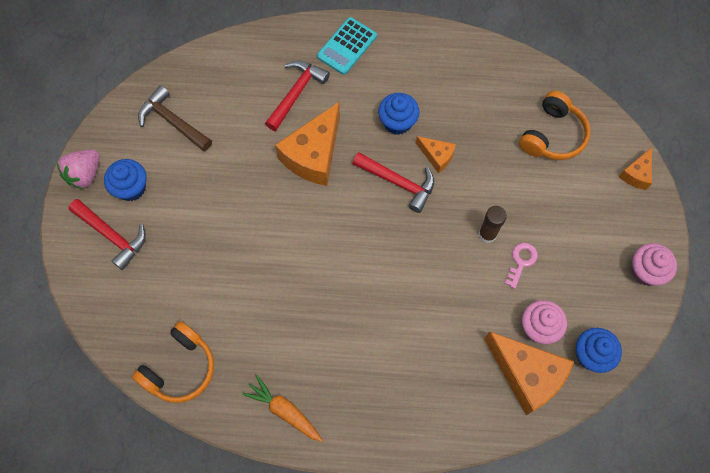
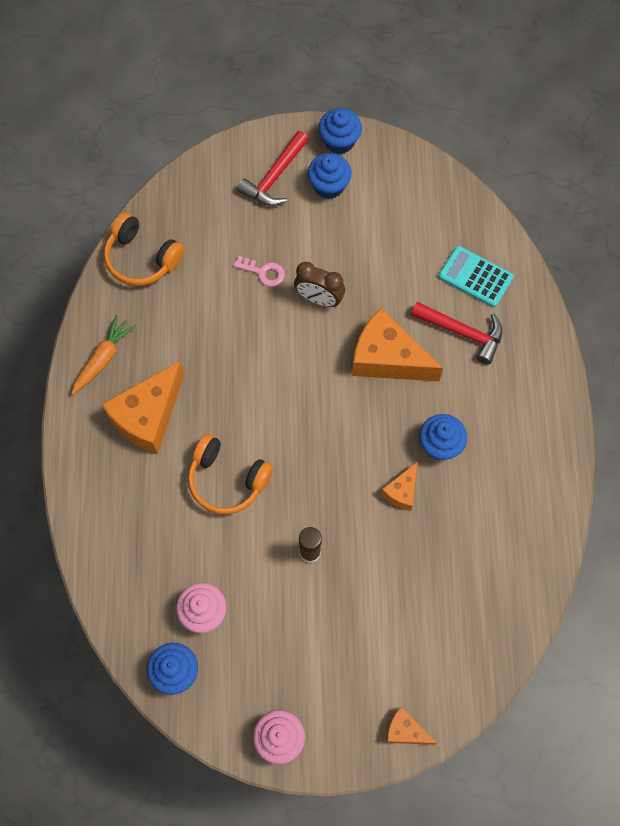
camera: 85 degrees right, 0 degrees up
pink strawberry [57,150,100,189] -> blue cupcake [318,108,362,154]
brown hammer [138,85,212,151] -> none
turquoise calculator [317,17,377,75] -> turquoise calculator moved to [439,246,514,307]
red hammer [353,152,434,213] -> none
orange cheese [484,331,574,415] -> orange cheese moved to [101,361,184,454]
pink key [505,242,538,289] -> pink key moved to [234,256,285,287]
orange headphones [519,91,591,160] -> orange headphones moved to [188,434,273,515]
none -> brown clock [294,262,345,307]

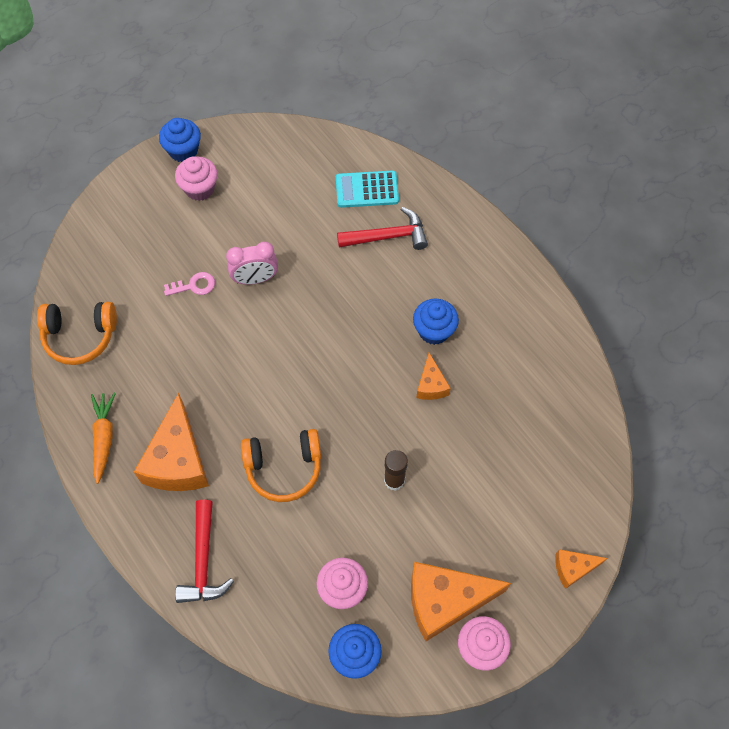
camera: 35 degrees left, 5 degrees down
red hammer [237,131,309,206] -> red hammer moved to [175,500,234,603]
brown clock [294,262,345,307] -> pink clock [226,242,278,285]
blue cupcake [308,153,352,199] -> pink cupcake [175,156,218,201]
orange cheese [352,308,443,382] -> orange cheese moved to [411,562,511,641]

